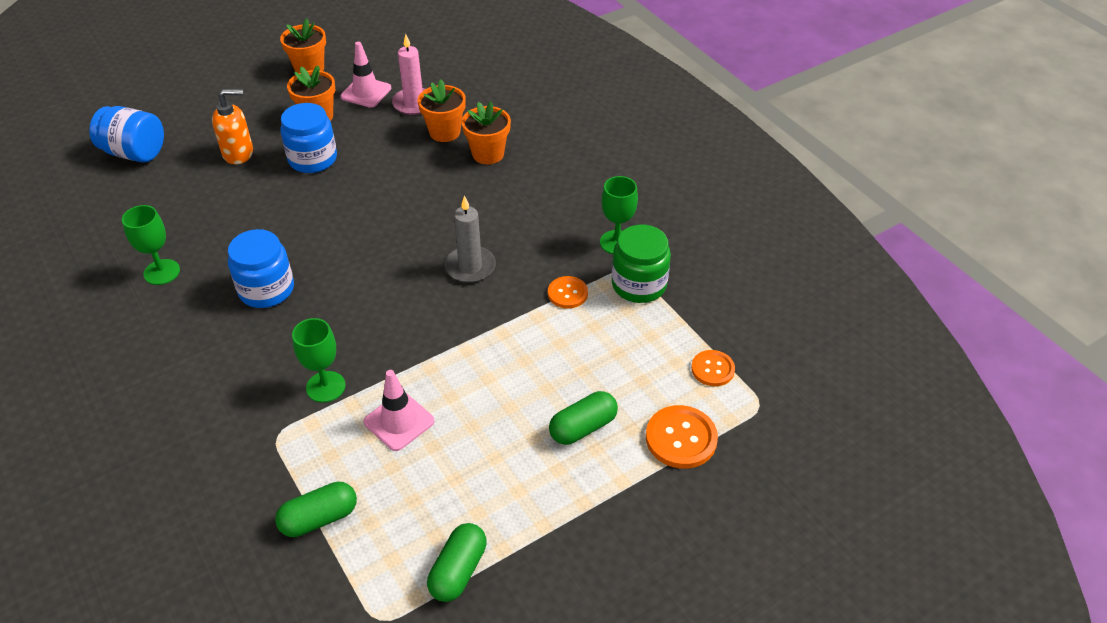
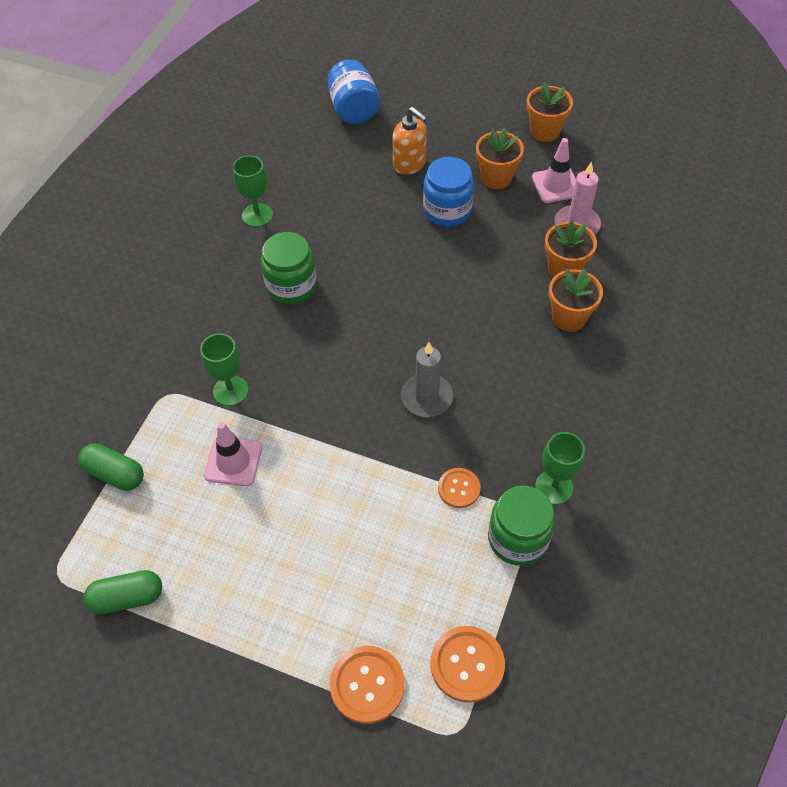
camera: 55 degrees right, 10 degrees up
blue jar [228,229,294,308] -> green jar [261,232,317,304]
green capsule [549,391,618,445] -> none
orange button [691,350,735,386] -> orange button [430,626,505,703], size x1.56

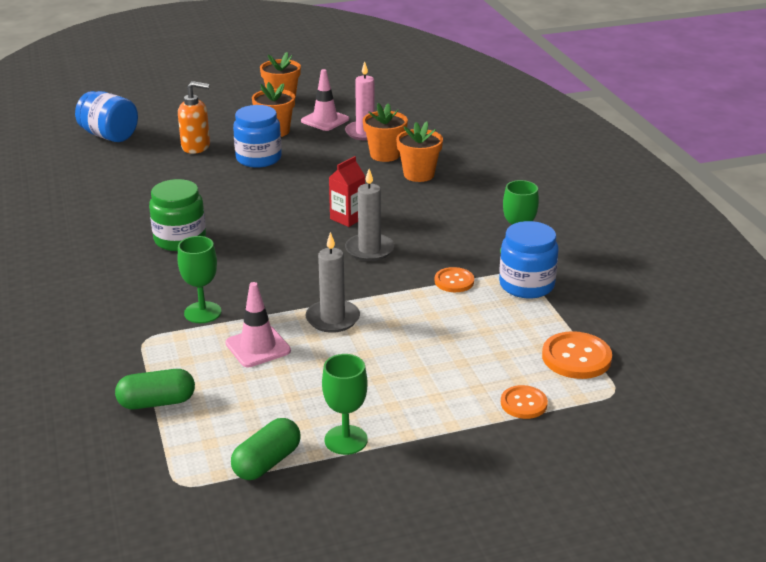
camera: 40 degrees left, 25 degrees down
green goblet [233,155,273,227] -> green goblet moved to [322,354,368,455]
orange button [330,646,405,724] -> orange button [501,385,548,419], size x0.64
green jar [488,486,555,566] -> blue jar [499,221,559,298]
none -> grey candle [306,232,360,333]
none -> red carton [329,156,365,227]

